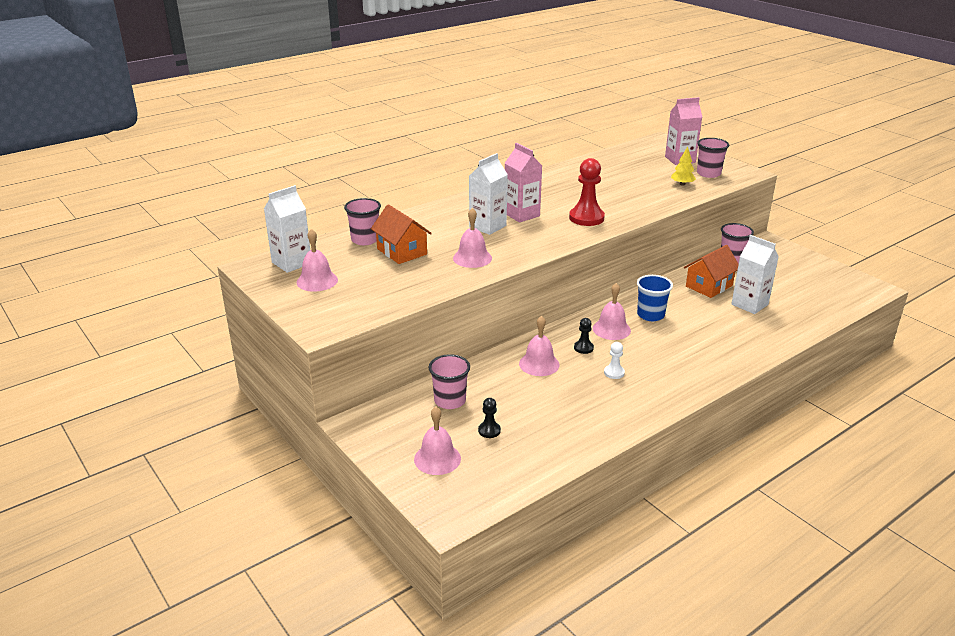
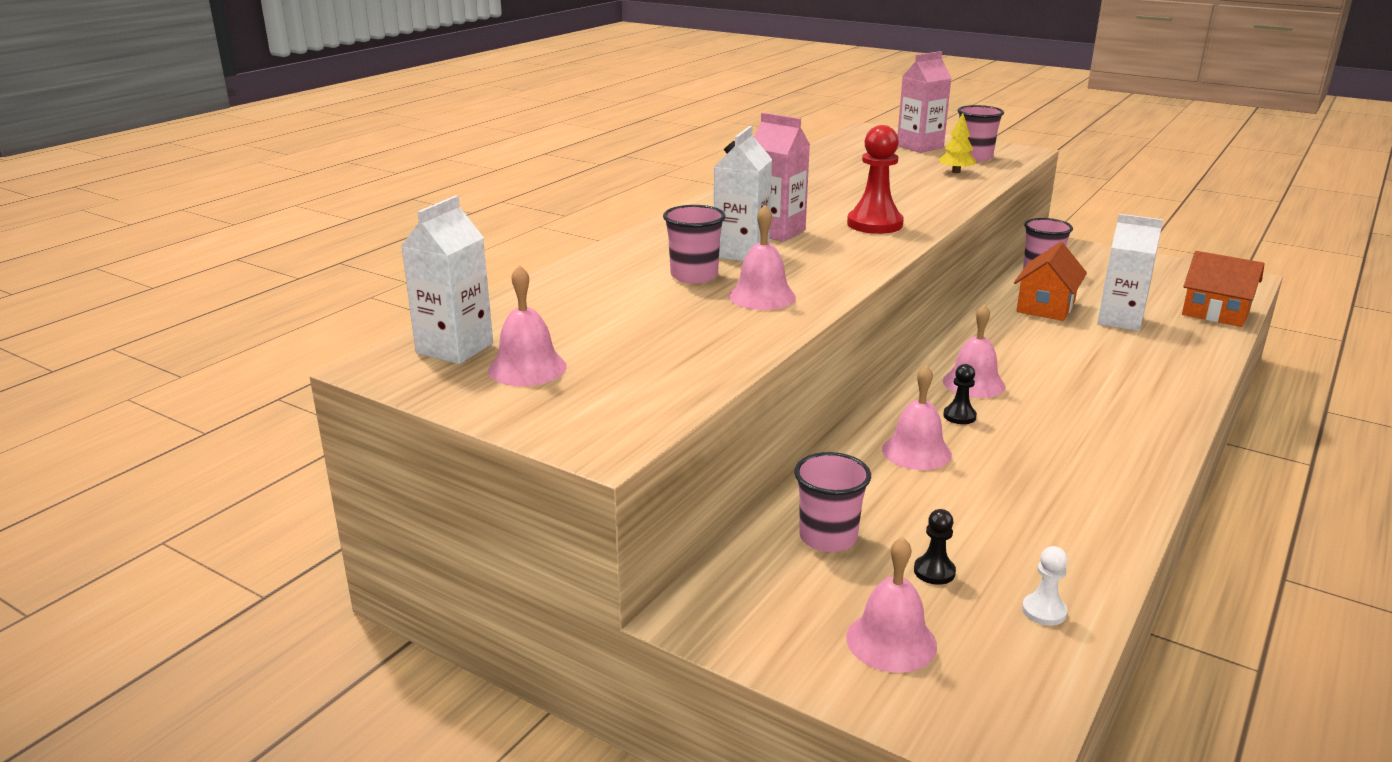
camera: 20 degrees left, 5 degrees down
pink cup [344,198,381,245] -> pink cup moved to [663,205,726,283]
orange house [371,204,432,264] -> orange house moved to [1182,251,1265,327]
white pawn [604,342,625,379] -> white pawn moved to [1022,546,1068,626]
blue cup [637,275,673,321] -> none

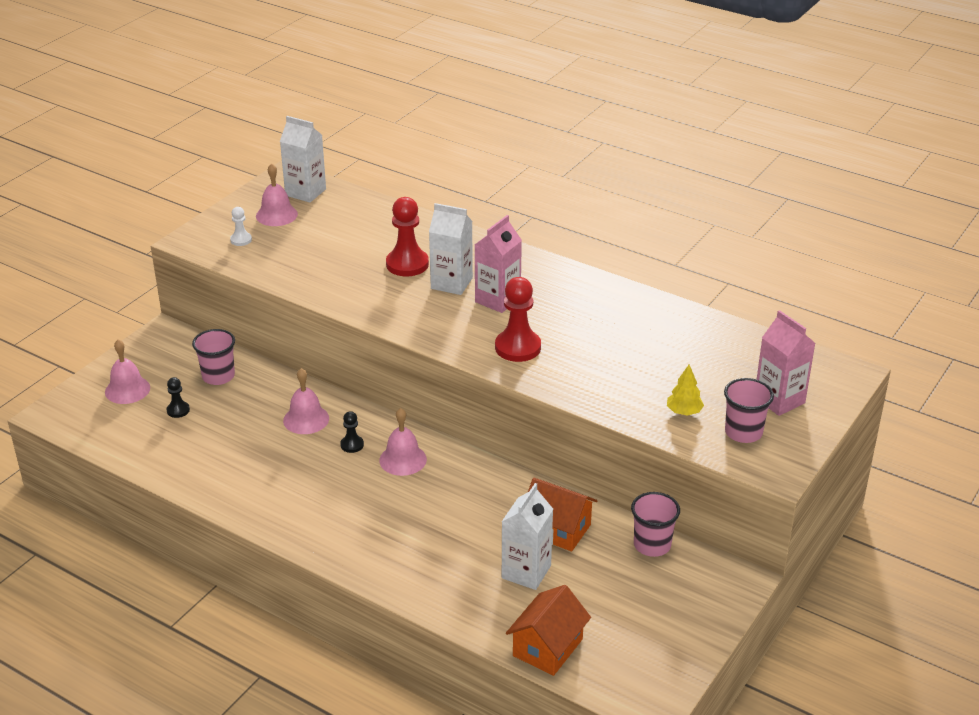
camera: 90 degrees right, 10 degrees up
pink cup [663,205,726,283] -> red pawn [386,197,429,276]
pink bell [729,205,796,310] -> none
white pawn [1022,546,1068,626] -> white pawn moved to [230,207,252,246]

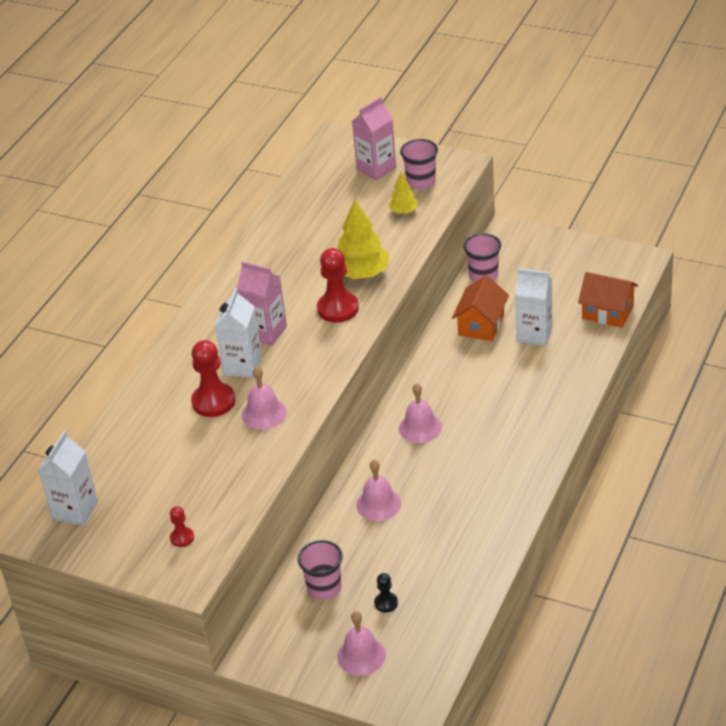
camera: 95 degrees left, 5 degrees up
white pawn [230,207,252,246] -> red pawn [170,506,194,547]
pink bell [256,163,298,226] -> pink bell moved to [242,366,287,429]
black pawn [340,411,364,453] -> none
none -> yellow tree [338,199,389,279]

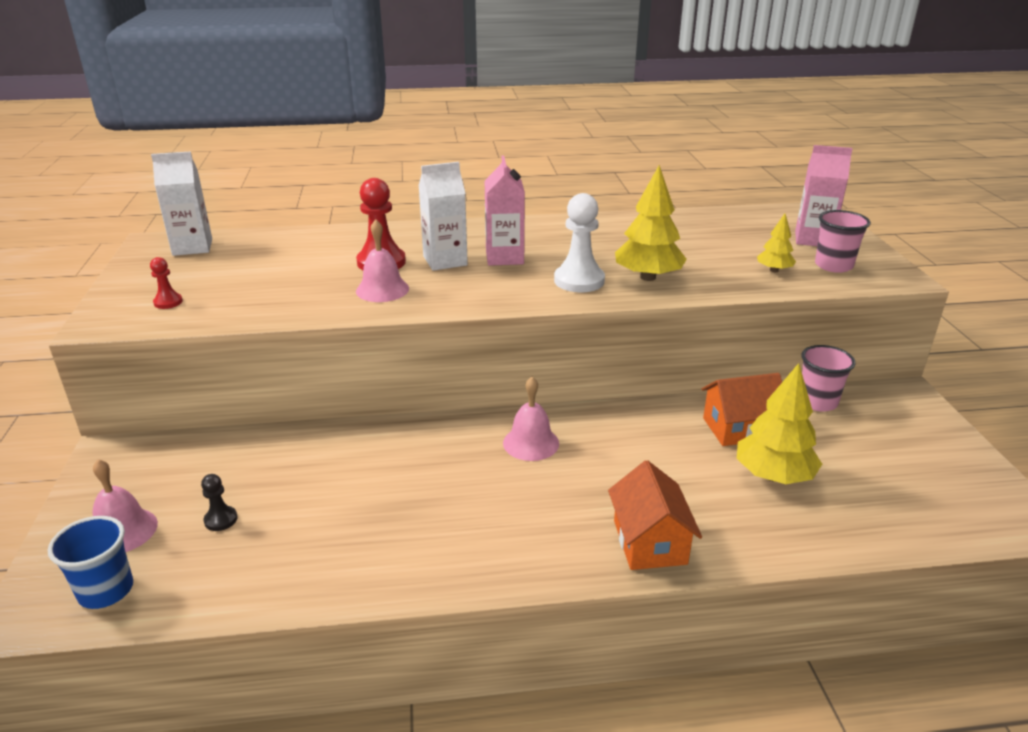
camera: 55 degrees right, 10 degrees down
pink cup [298,540,343,600] -> none
red pawn [317,248,359,323] -> white pawn [554,193,605,292]
pink bell [356,460,401,521] -> none
white carton [515,268,552,346] -> yellow tree [737,363,822,484]
orange house [578,272,638,328] -> orange house moved to [608,460,702,570]
none -> blue cup [48,516,133,609]

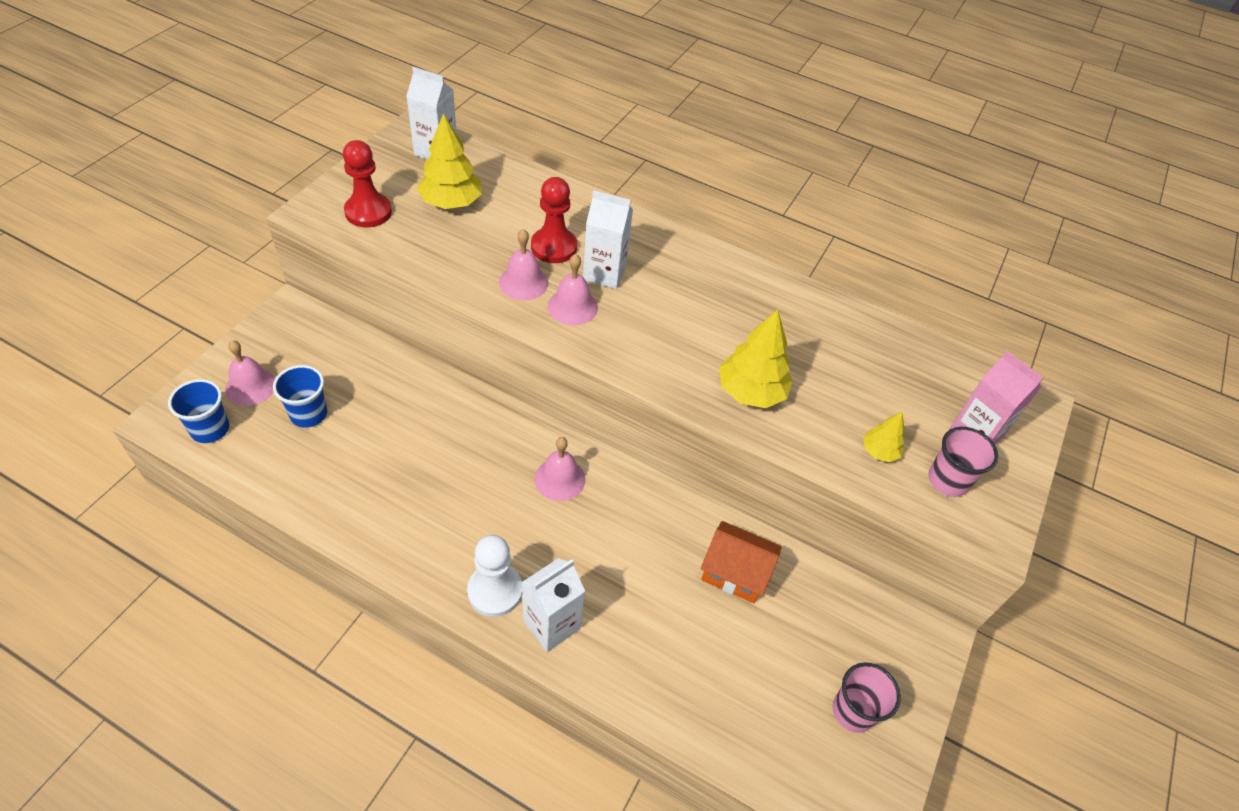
camera: 30 degrees right, 20 degrees up
red pawn [150,257,183,309] -> red pawn [343,140,392,228], size x1.96
black pawn [201,474,237,531] -> blue cup [273,365,327,428]
pink carton [485,155,525,266] -> none
white pawn [554,193,605,292] -> white pawn moved to [467,535,522,617]
orange house [608,460,702,570] -> white carton [522,558,585,652]
yellow tree [737,363,822,484] -> yellow tree moved to [417,113,482,209]
pink cup [802,345,855,412] -> pink cup moved to [833,662,901,733]
none -> pink bell [548,254,598,325]

